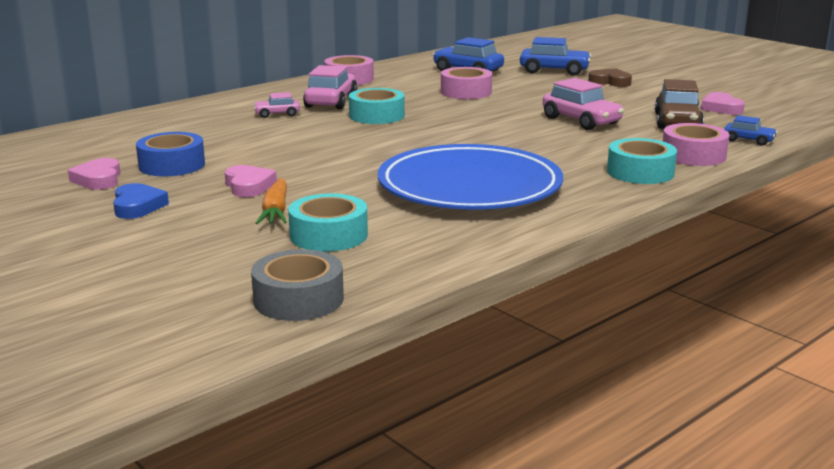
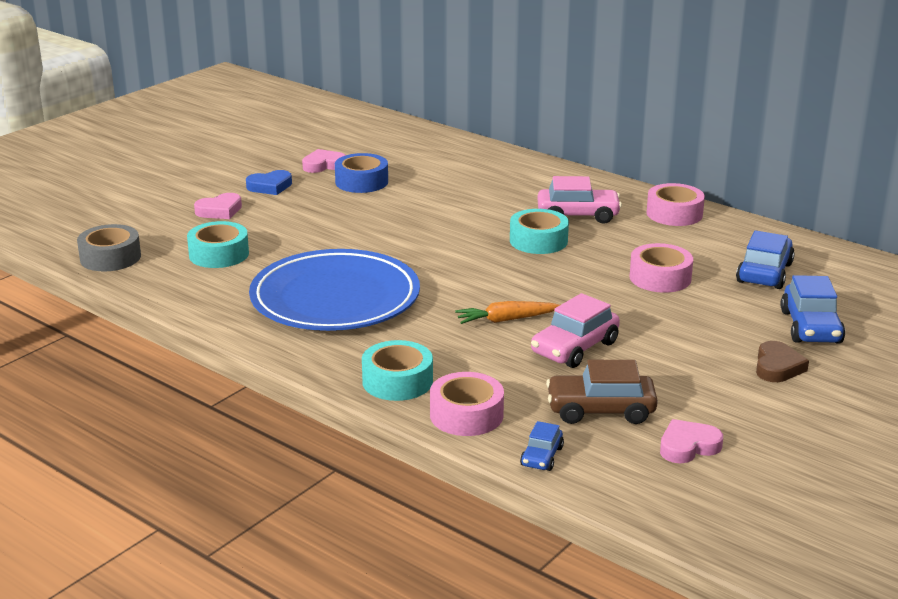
camera: 80 degrees right, 5 degrees up
pink heart [225,165,277,197] -> pink heart moved to [194,193,242,219]
pink car [253,92,300,118] -> none
orange carrot [256,178,287,224] -> orange carrot moved to [455,301,560,324]

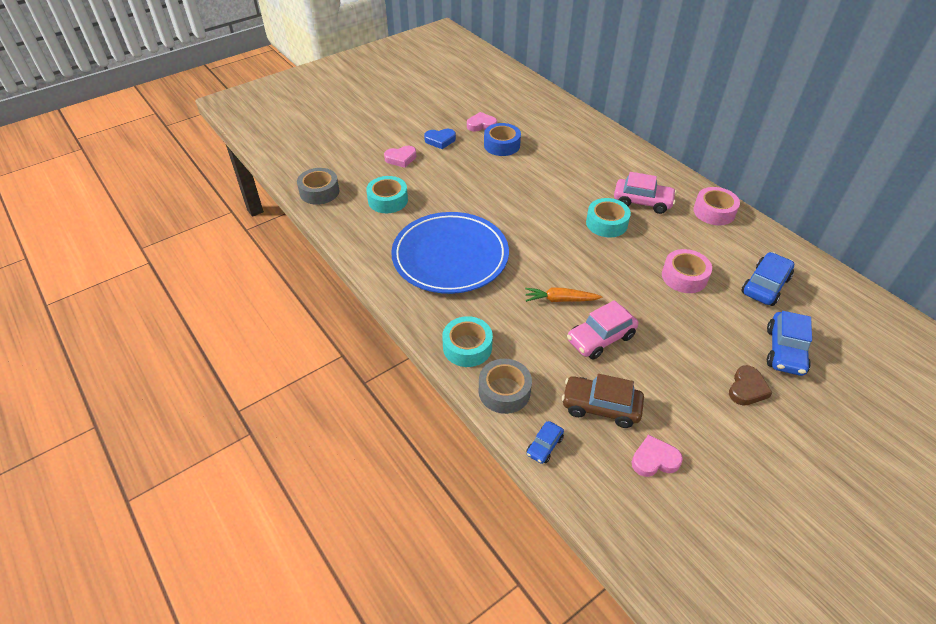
camera: 15 degrees right, 20 degrees up
pink tape [430,372,504,436] -> grey tape [479,359,532,414]

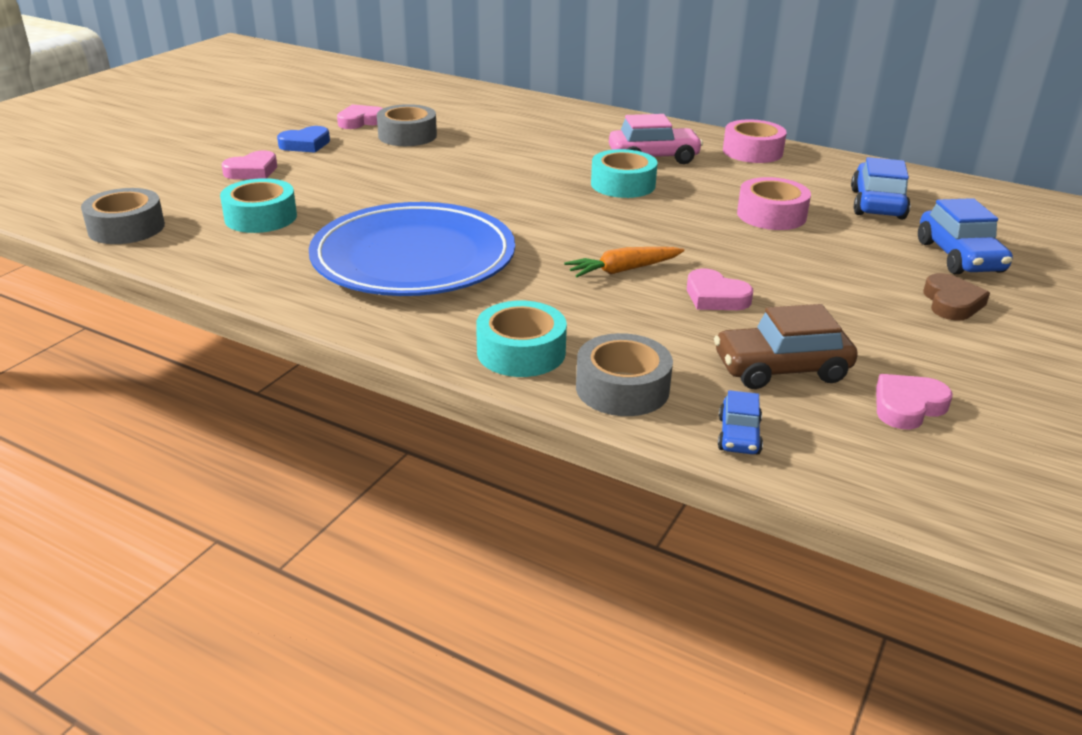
camera: 25 degrees left, 15 degrees down
blue tape [484,123,521,156] -> grey tape [377,104,437,146]
pink car [567,300,638,360] -> pink heart [687,268,753,310]

